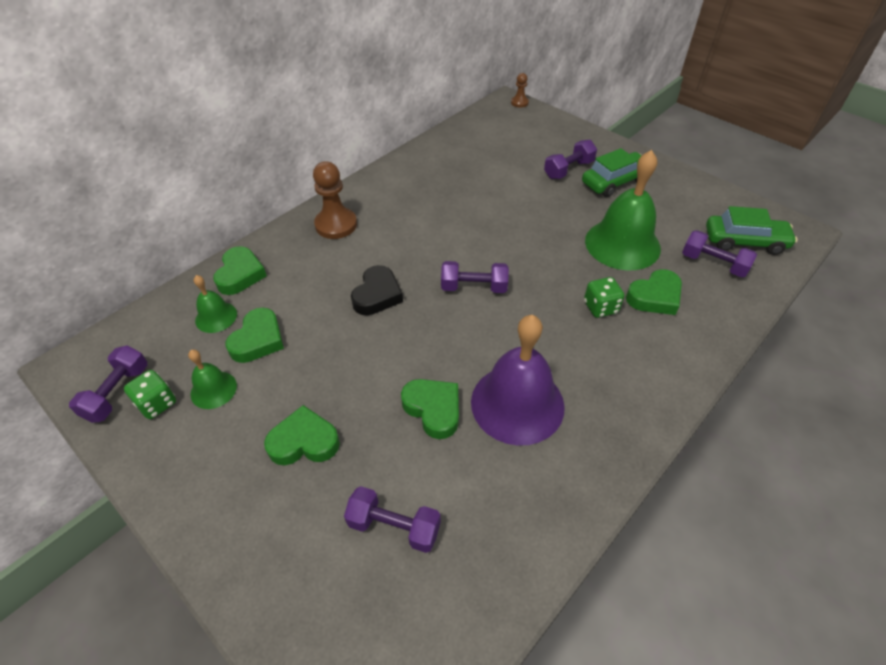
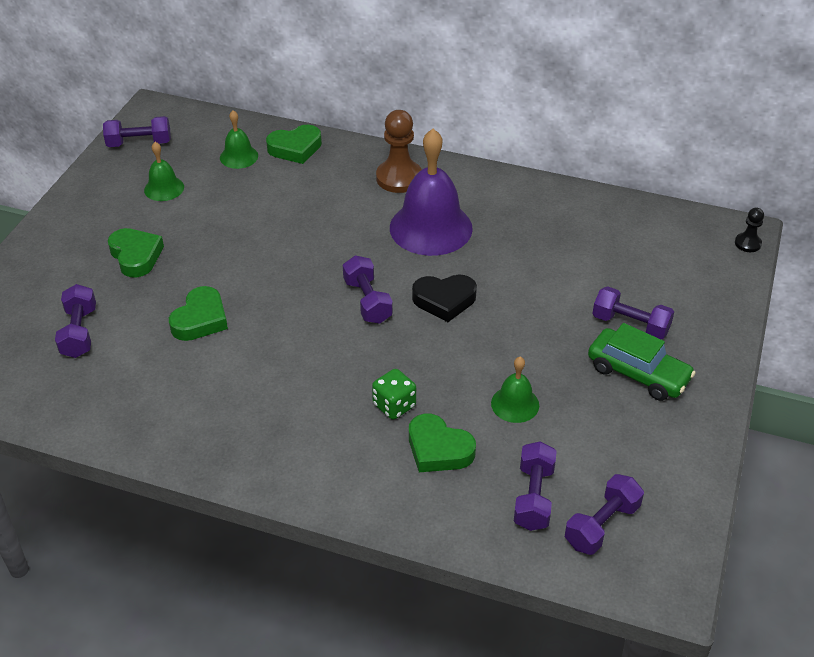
camera: 65 degrees right, 5 degrees down
green dice [124,370,176,419] -> none
green heart [226,308,284,363] -> none
black heart [351,265,403,315] -> black heart moved to [412,274,477,322]
purple bell [471,315,565,446] -> purple bell moved to [390,129,473,256]
brown pawn [511,73,529,108] -> black pawn [735,208,764,252]
green bell [585,150,661,270] -> green bell [491,357,539,423], size x0.50
green car [706,206,798,255] -> purple dumbbell [565,474,644,555]

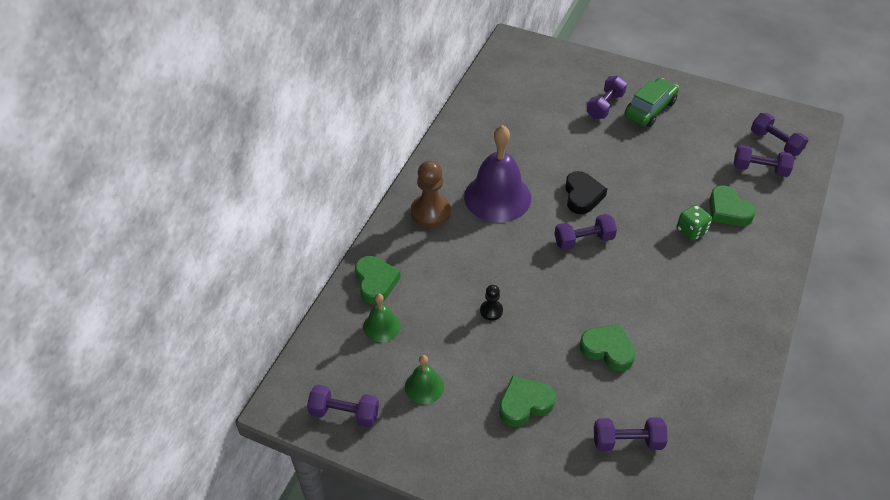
camera: 85 degrees left, 5 degrees up
purple dumbbell [103,116,171,147] -> purple dumbbell turned 75 degrees counterclockwise [307,385,379,427]
green heart [409,414,476,472] -> green heart turned 105 degrees clockwise [709,185,756,226]
green bell [491,357,539,423] -> none
black pawn [735,208,764,252] -> black pawn moved to [480,285,503,320]

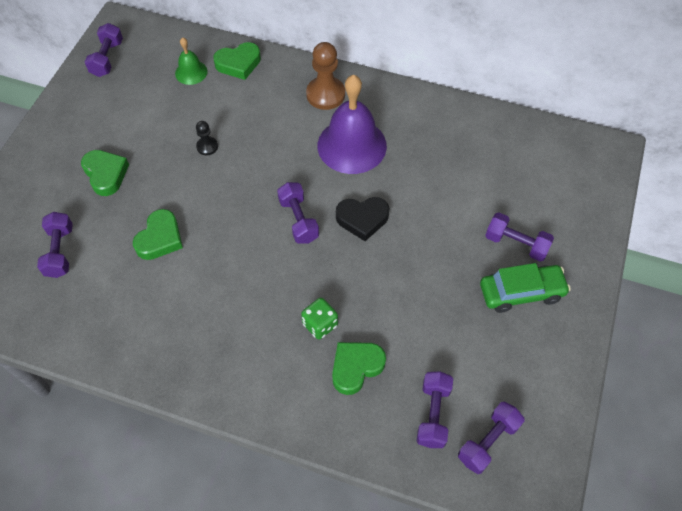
camera: 85 degrees right, 10 degrees up
green bell [405,355,444,404] -> none
green car [624,78,679,127] -> green car turned 45 degrees counterclockwise [480,263,571,313]

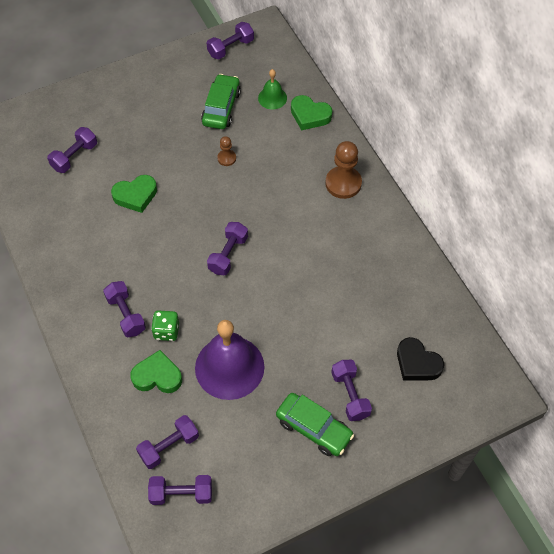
camera: 45 degrees right, 0 degrees up
green heart [81,150,129,196] -> none
black pawn [196,121,218,155] -> brown pawn [217,136,236,166]
purple bell [318,75,387,174] -> purple bell moved to [195,320,264,400]
black heart [336,197,389,241] -> black heart moved to [397,337,444,381]
none -> purple dumbbell [103,281,146,337]
none -> green car [201,74,241,129]

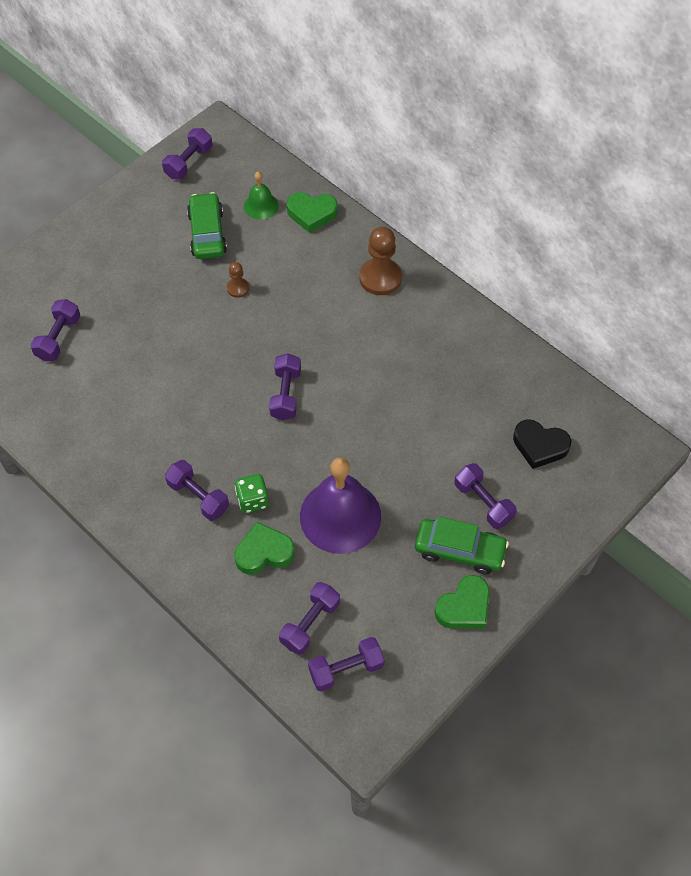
camera: 20 degrees left, 0 degrees up
green heart [111,175,157,213] -> green heart moved to [434,575,490,629]

